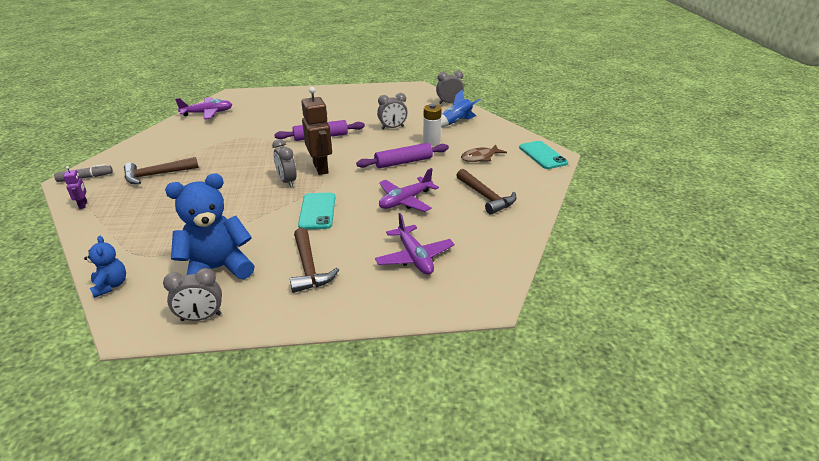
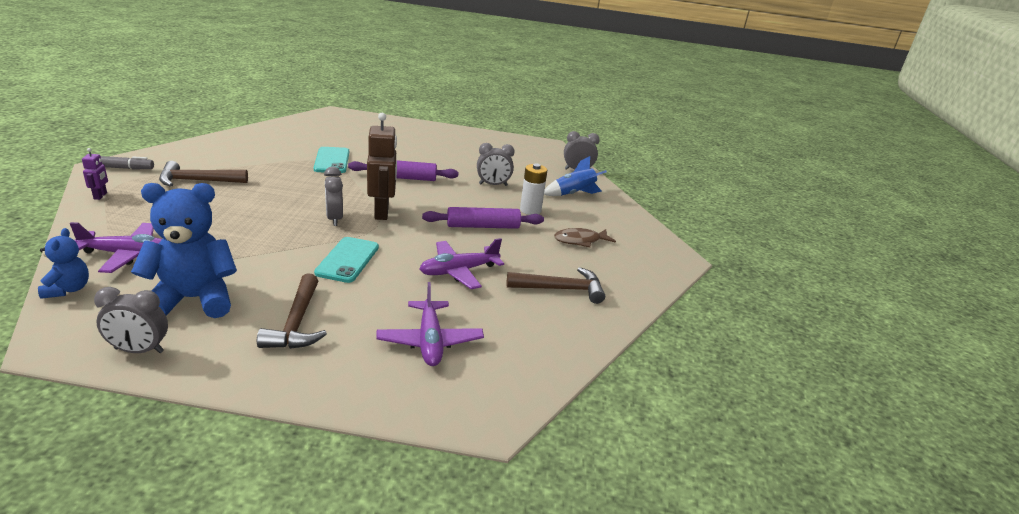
camera: 10 degrees right, 5 degrees down
purple plane [175,97,233,119] -> purple plane moved to [70,222,162,273]
brown hammer [456,169,517,215] -> brown hammer turned 75 degrees counterclockwise [507,267,605,304]
turquoise phone [519,141,568,169] -> turquoise phone moved to [314,147,349,173]

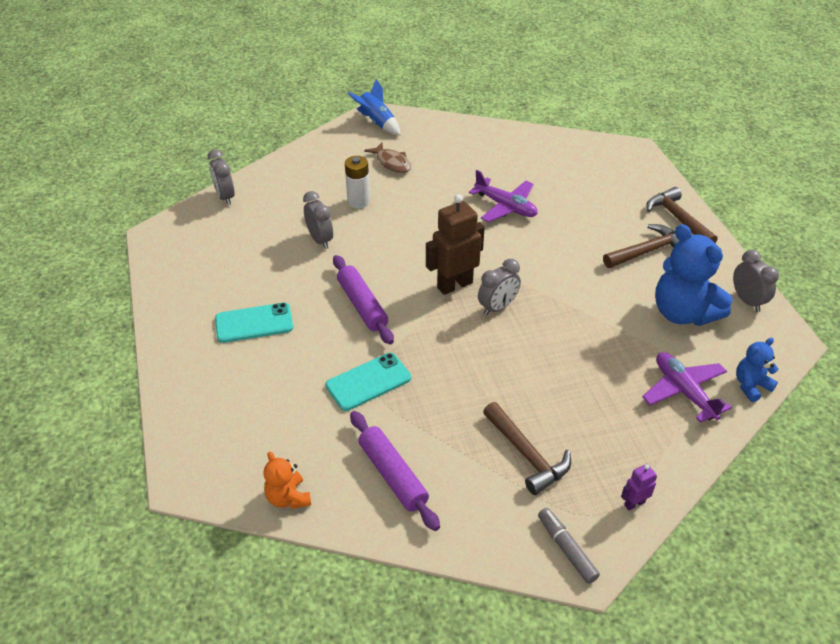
camera: 110 degrees left, 15 degrees up
turquoise phone [314,237,379,283] -> turquoise phone moved to [215,303,293,343]
purple plane [376,282,484,366] -> none
purple rolling pin [422,207,544,229] -> purple rolling pin moved to [350,411,440,531]
brown hammer [507,267,605,304] -> brown hammer moved to [646,187,718,243]
blue rocket [544,156,607,196] -> blue rocket moved to [347,79,400,135]
none -> orange teddy bear [263,452,311,509]

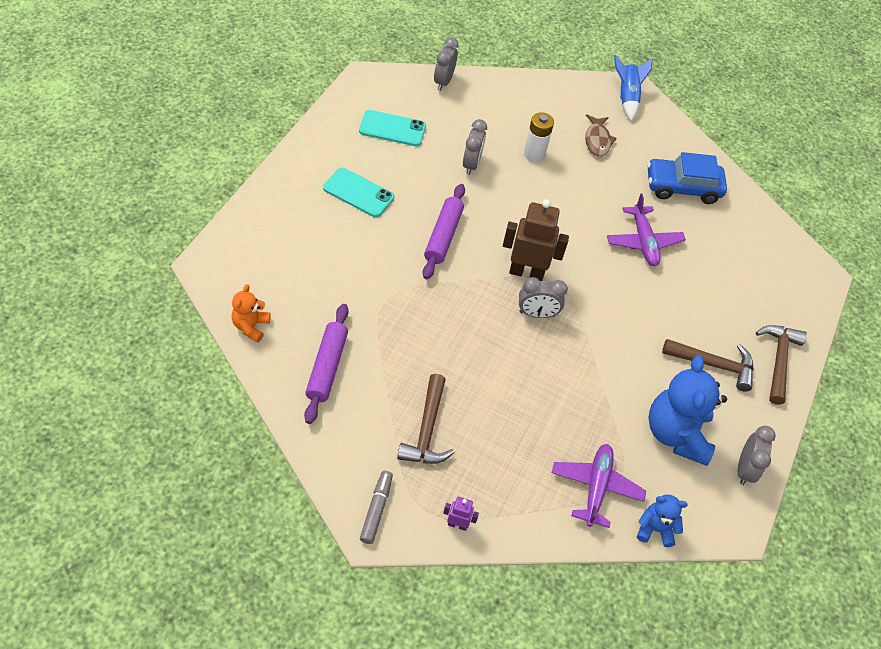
camera: 35 degrees right, 10 degrees up
turquoise phone [326,353,411,411] -> turquoise phone moved to [359,110,426,146]
none -> blue car [647,152,727,204]

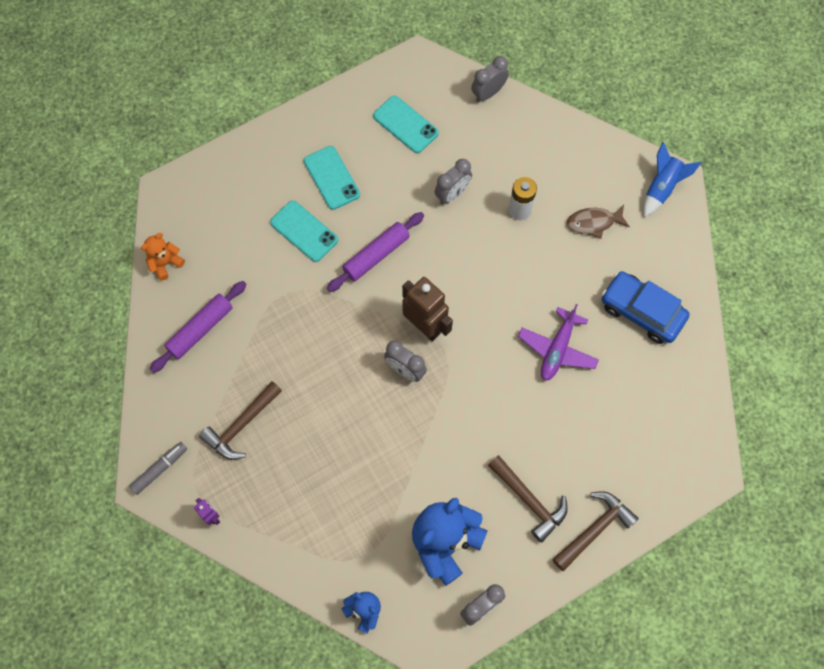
camera: 40 degrees right, 15 degrees up
purple plane [552,444,646,528] -> none
brown fish [585,114,617,157] -> brown fish turned 45 degrees clockwise [567,205,630,239]
none -> turquoise phone [270,200,338,262]

